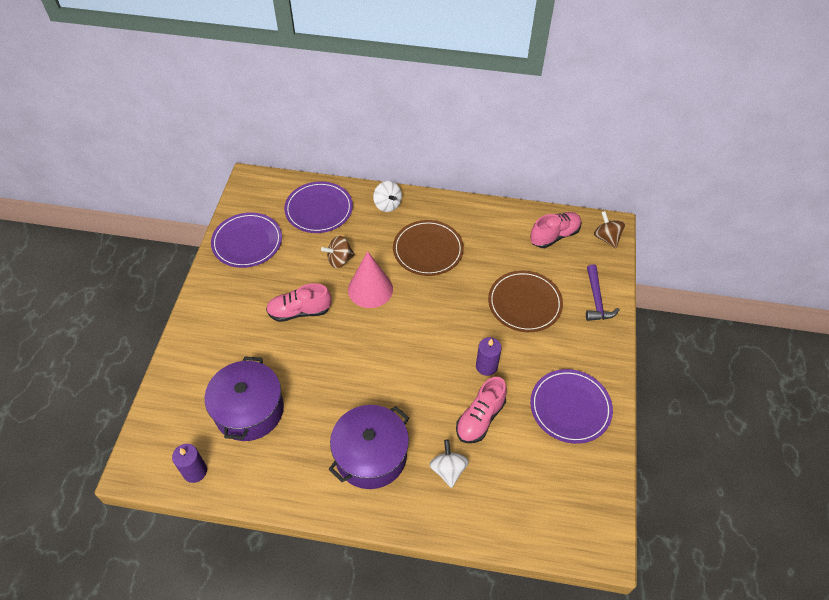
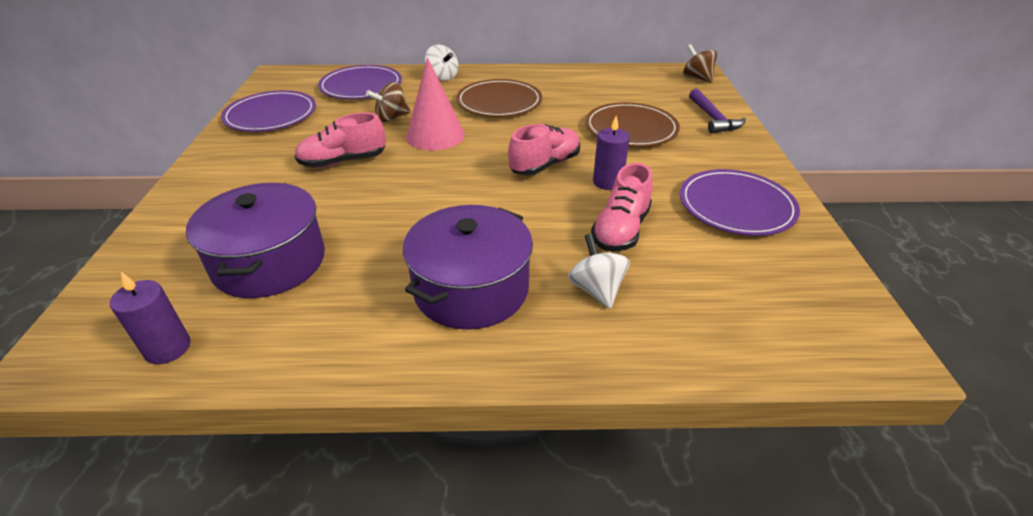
camera: 10 degrees left, 15 degrees down
pink shoe [530,212,582,248] -> pink shoe moved to [508,124,580,175]

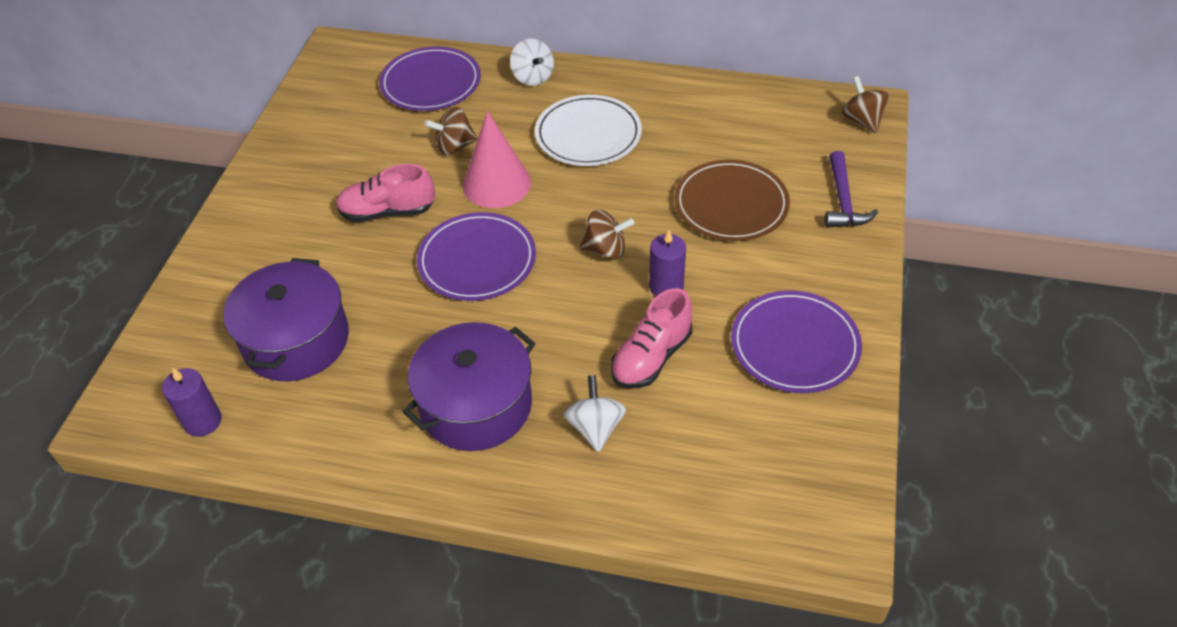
camera: 15 degrees right, 10 degrees up
purple plate [221,90,316,132] -> purple plate moved to [417,212,536,301]
brown plate [456,79,542,117] -> white plate [535,95,642,166]
pink shoe [508,124,580,175] -> brown spinning top [579,210,634,260]

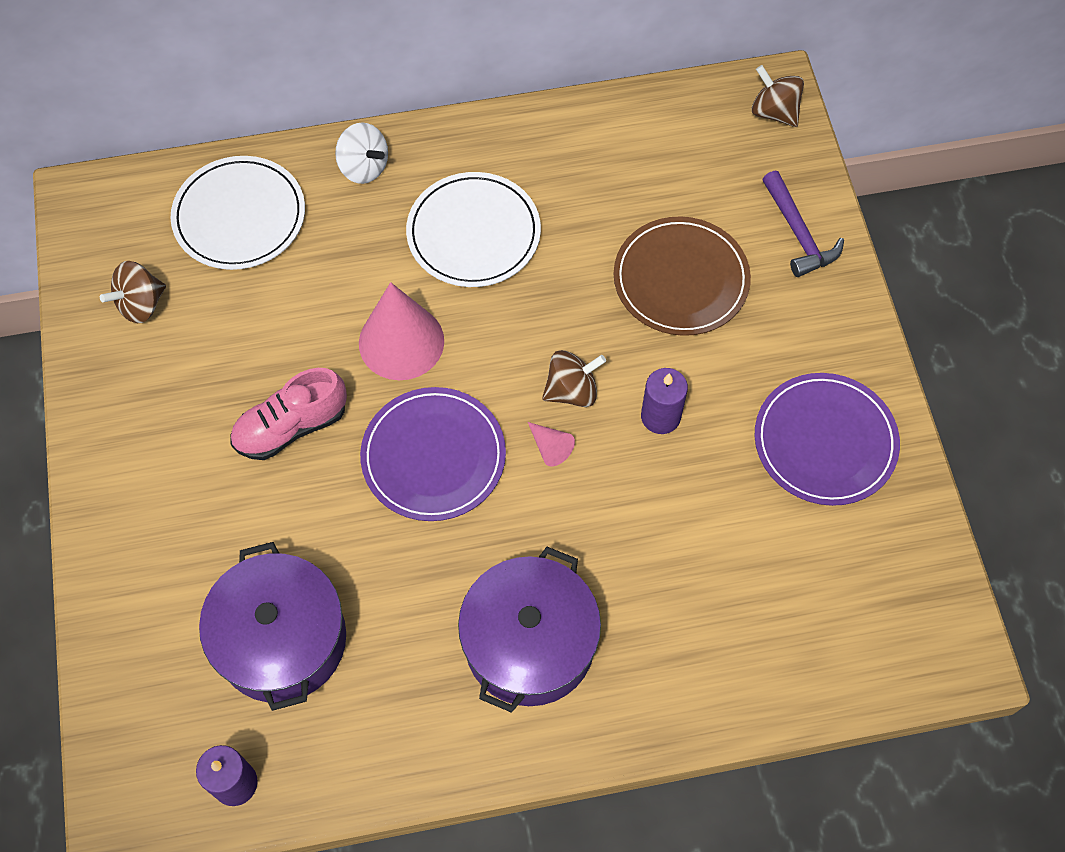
camera: 25 degrees left, 15 degrees up
purple plate [379,47,481,111] -> white plate [170,156,305,270]
brown spinning top [424,107,478,155] -> brown spinning top moved to [100,261,166,323]
white spinning top [564,375,626,452] -> none
pink shoe [611,288,692,388] -> none
none -> pink cone [528,422,575,467]

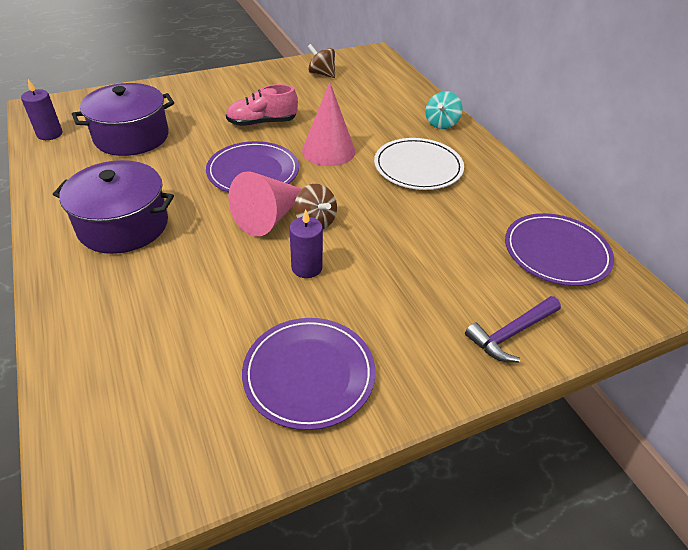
camera: 75 degrees right, 20 degrees down
white plate [170,156,305,270] -> none
pink shoe [230,368,347,460] -> pink shoe turned 60 degrees counterclockwise [226,84,298,126]
white spinning top [335,122,388,184] -> turquoise spinning top [425,91,463,129]
pink cone [528,422,575,467] -> pink cone [229,171,302,237], size x2.28
brown plate [614,216,751,336] -> none
brown spinning top [752,65,804,127] -> none
none -> purple plate [505,213,614,286]

